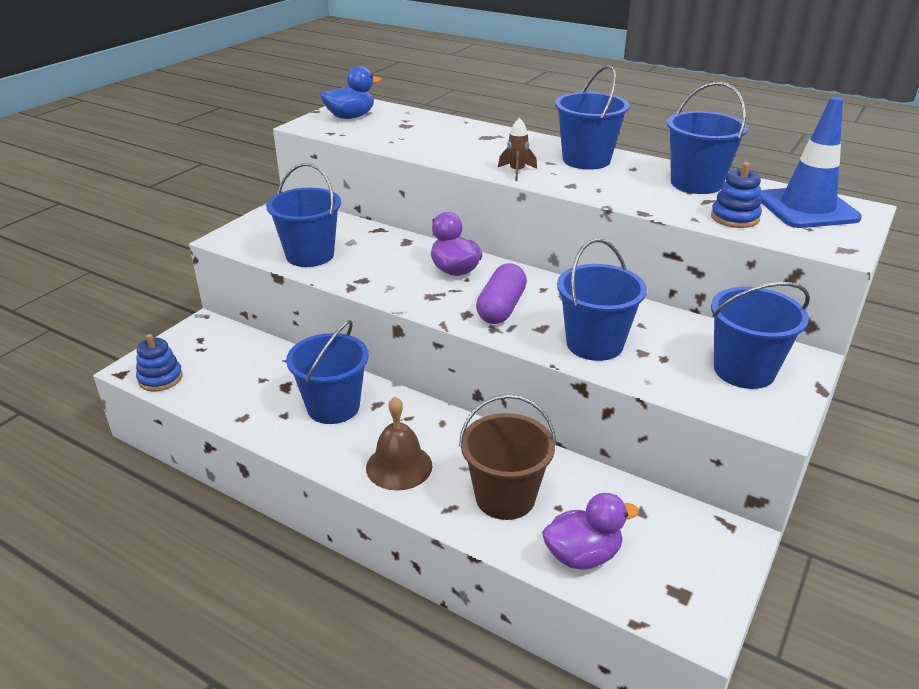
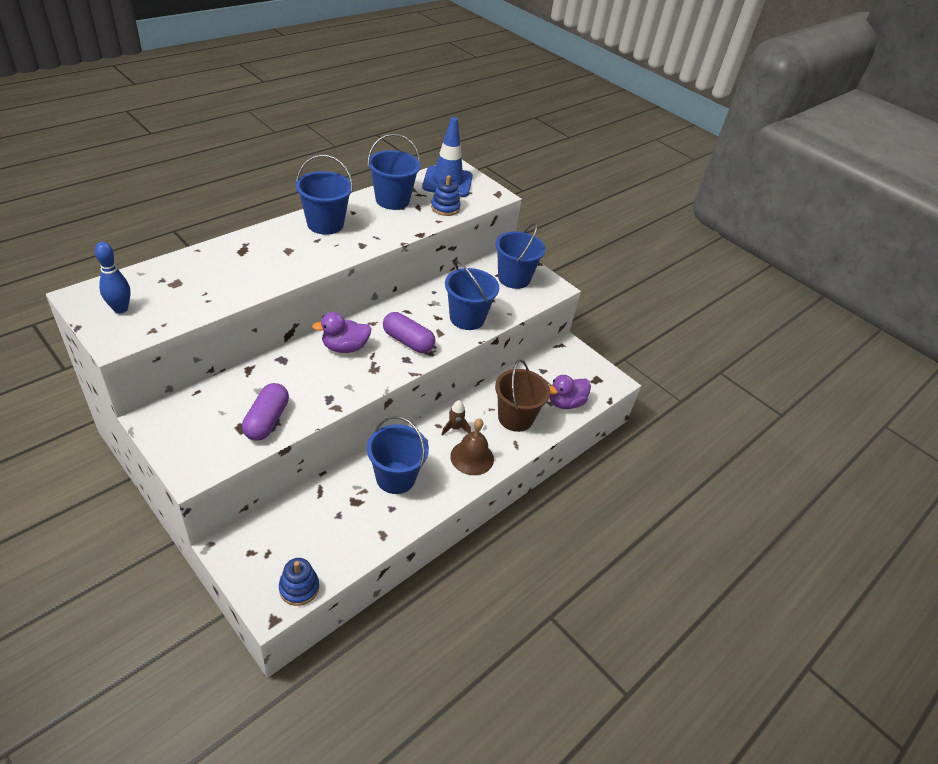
camera: 80 degrees left, 10 degrees up
blue bucket [266,163,341,267] -> purple capsule [242,383,289,441]
blue duck [320,66,381,119] -> blue bowling pin [95,242,131,313]
brown rocket [498,118,537,181] -> brown rocket moved to [441,400,471,436]
purple duck [542,493,639,570] -> purple duck turned 120 degrees counterclockwise [550,375,591,409]

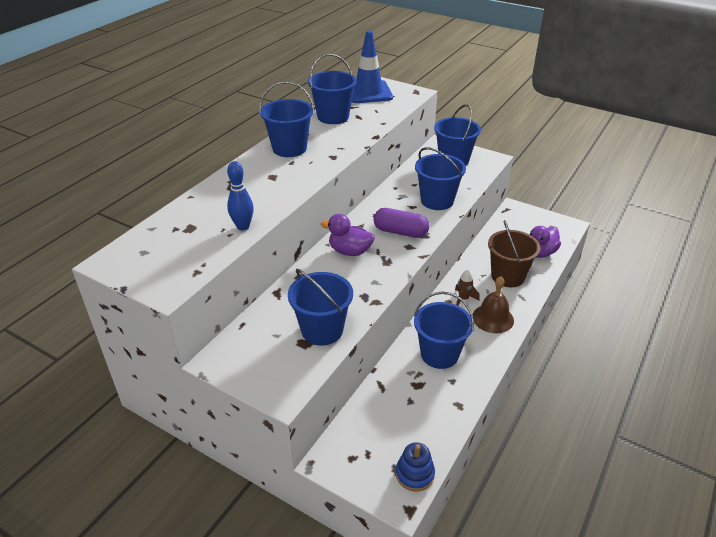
camera: 10 degrees left, 5 degrees down
blue bowling pin [95,242,131,313] -> blue bowling pin moved to [227,161,254,230]
purple capsule [242,383,289,441] -> blue bucket [288,269,353,346]
purple duck [312,312,372,353] -> purple duck turned 45 degrees clockwise [321,214,375,256]
blue stacking toy [431,175,461,216] -> none

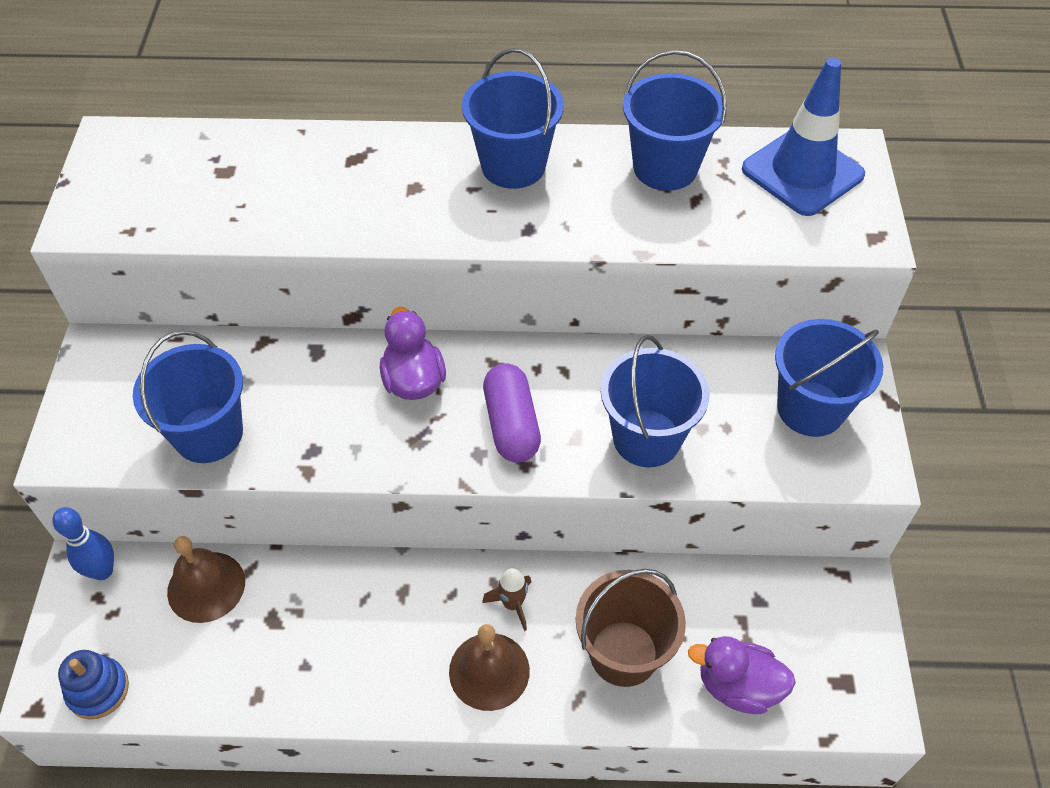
camera: 60 degrees right, 15 degrees up
blue bowling pin [227,161,254,230] -> blue bowling pin moved to [52,507,114,580]
blue bucket [414,292,474,369] -> none
none -> brown bell [167,536,245,623]

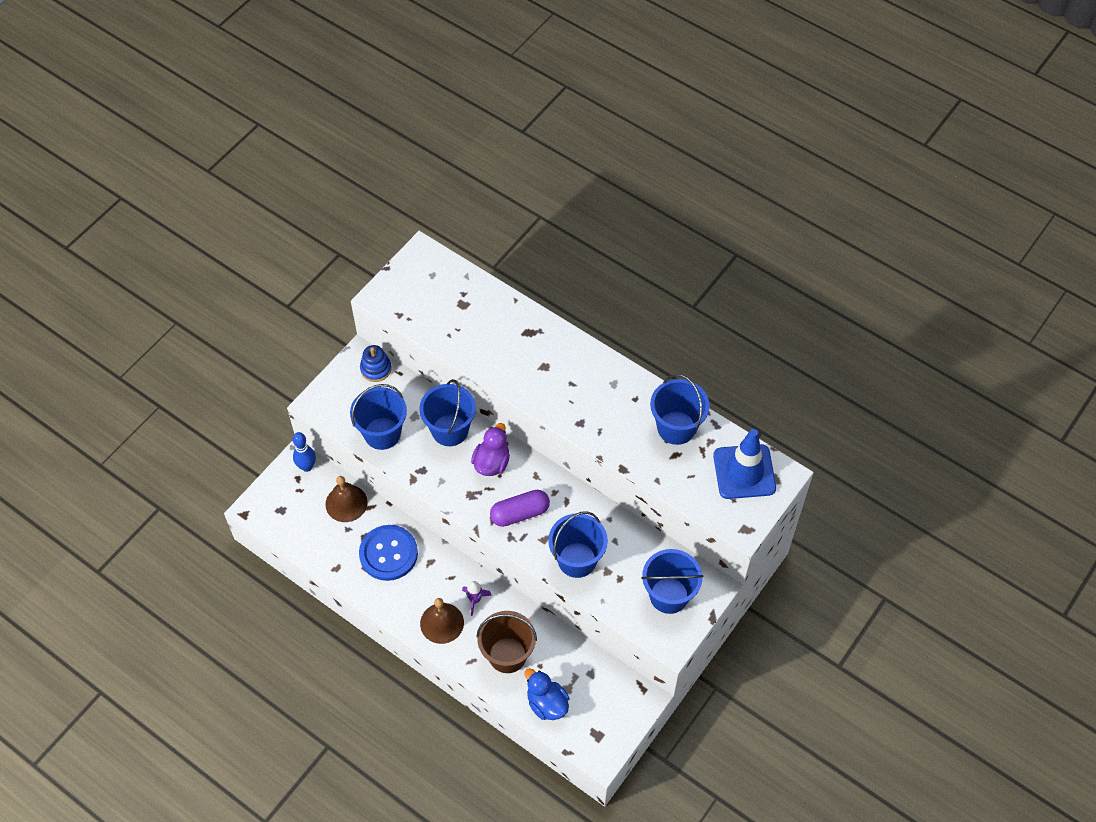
camera: 35 degrees right, 5 degrees up
blue stacking toy [58,650,129,720] -> blue stacking toy moved to [360,345,392,382]
blue bucket [462,48,564,189] -> blue bucket moved to [419,379,476,446]
brown rocket [482,568,531,631] -> purple rocket [462,581,492,616]
purple capsule [483,363,541,463] -> purple capsule turned 45 degrees clockwise [490,490,550,527]
purple duck [688,636,796,714] -> blue duck [524,668,569,720]
none -> blue button [359,525,418,581]

